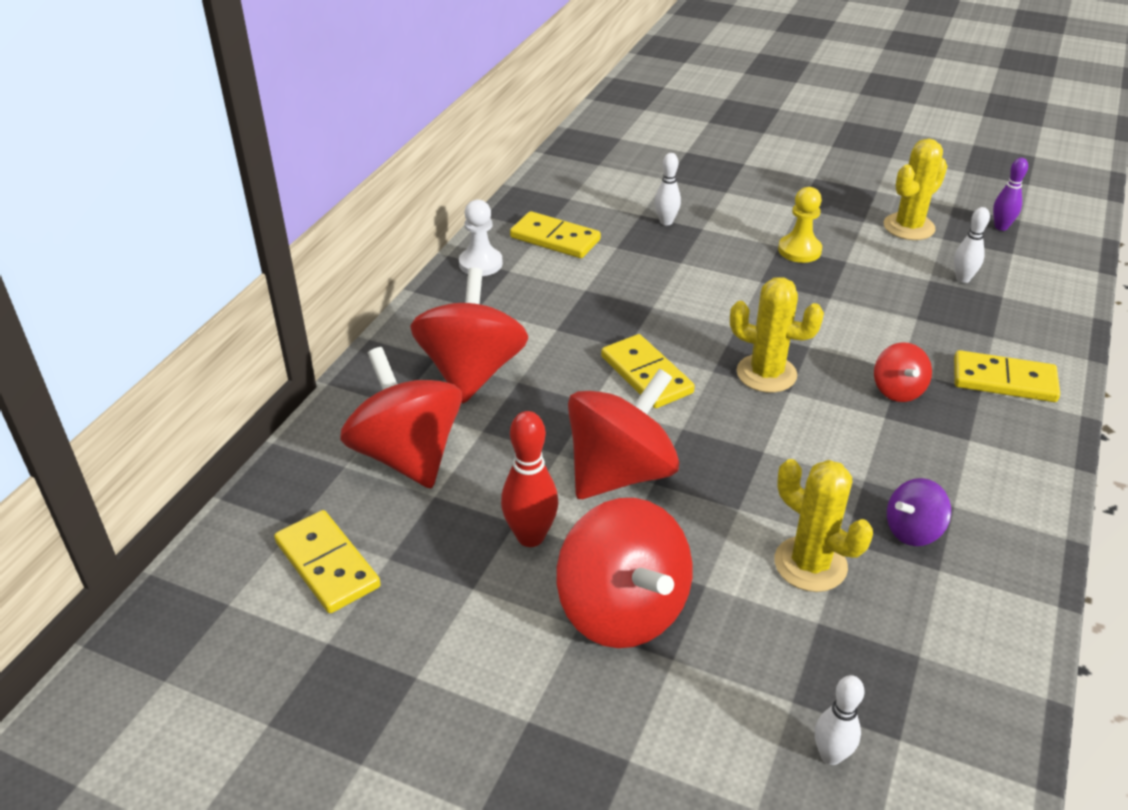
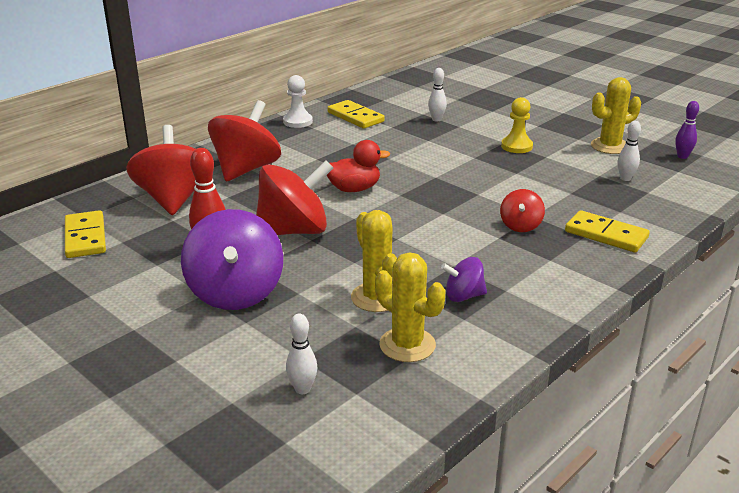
camera: 20 degrees right, 10 degrees down
red spinning top [556,498,692,648] -> purple spinning top [181,209,283,310]
yellow domino [601,334,695,408] -> red duck [326,140,390,192]
yellow cactus [730,277,824,393] -> yellow cactus moved to [375,252,446,362]

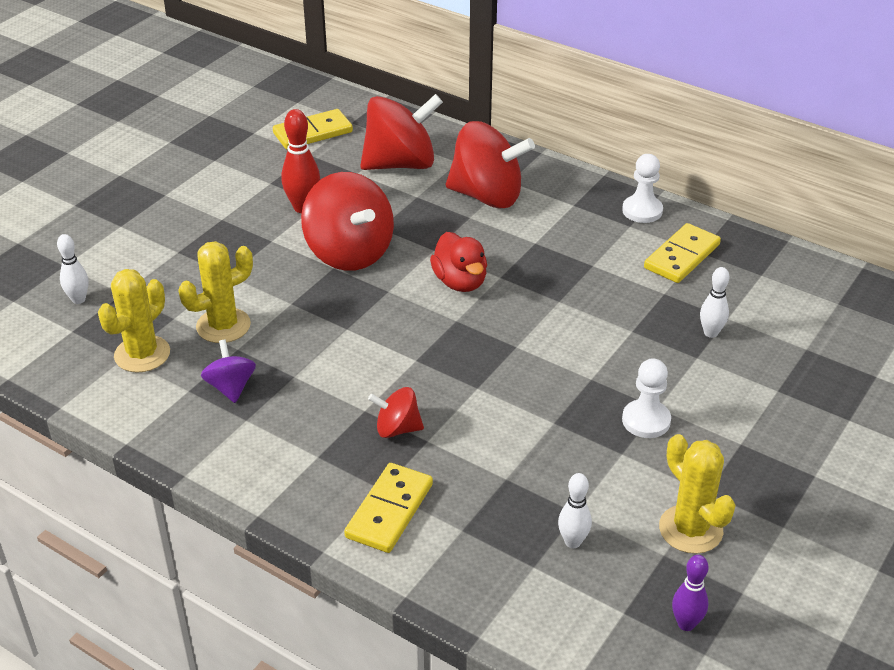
camera: 80 degrees right, 10 degrees up
purple spinning top [181,209,283,310] -> none
yellow pawn [501,97,533,153] -> white pawn [622,358,671,438]

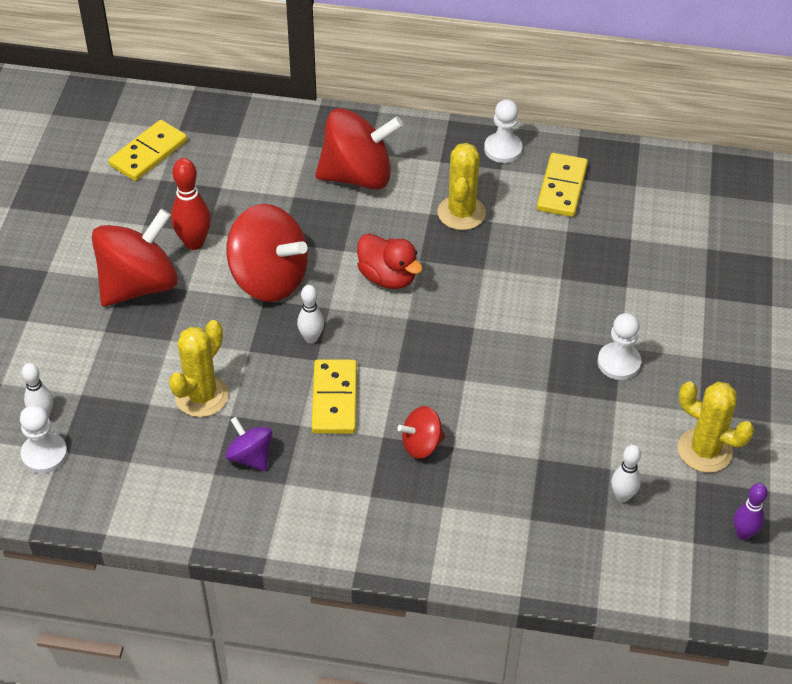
camera: 25 degrees left, 10 degrees up
yellow cactus [98,269,170,373] -> yellow cactus moved to [438,143,486,230]
yellow domino [344,463,433,553] -> yellow domino moved to [311,359,357,434]
red spinning top [360,94,443,170] -> red spinning top moved to [92,209,178,306]
white bowling pin [700,267,730,338] -> white bowling pin moved to [297,285,324,344]
none -> white pawn [20,405,68,473]

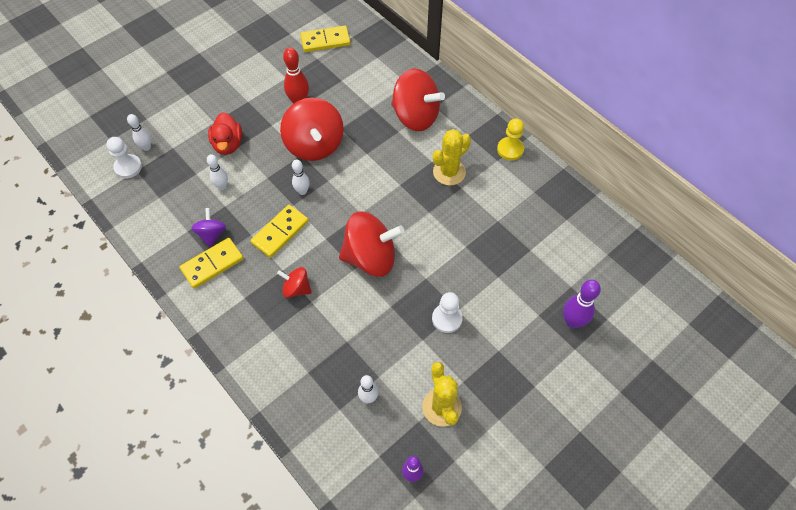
camera: 40 degrees right, 10 degrees up
red spinning top [92,209,178,306] -> red spinning top moved to [339,211,405,277]
yellow cactus [169,320,229,417] -> white bowling pin [207,154,228,190]
red duck [357,233,423,289] -> red duck moved to [208,112,242,155]
white pawn [484,99,523,163] -> yellow pawn [497,119,524,160]
yellow domino [537,153,588,217] -> yellow domino moved to [180,238,244,289]
none -> purple bowling pin [563,280,601,329]

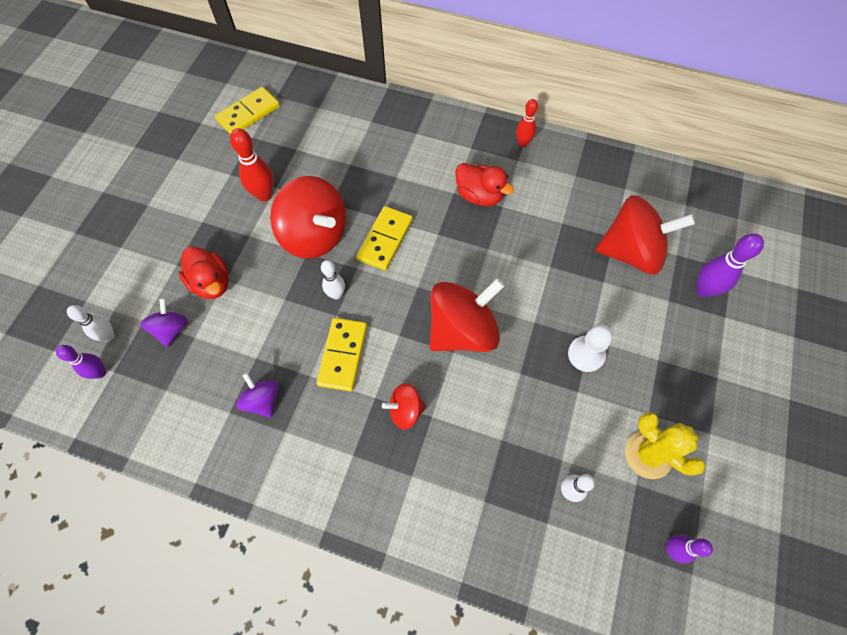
camera: 30 degrees left, 5 degrees up
white pawn [106,137,142,178] -> purple bowling pin [56,345,106,379]
yellow domino [180,238,244,289] -> yellow domino moved to [356,206,413,271]
white bowling pin [207,154,228,190] -> none
red spinning top [391,68,445,131] -> red spinning top moved to [595,195,695,275]
yellow cactus [433,129,471,186] -> red duck [455,163,514,206]
yellow pawn [497,119,524,160] -> red bowling pin [516,99,538,147]
none -> purple spinning top [141,298,188,347]

